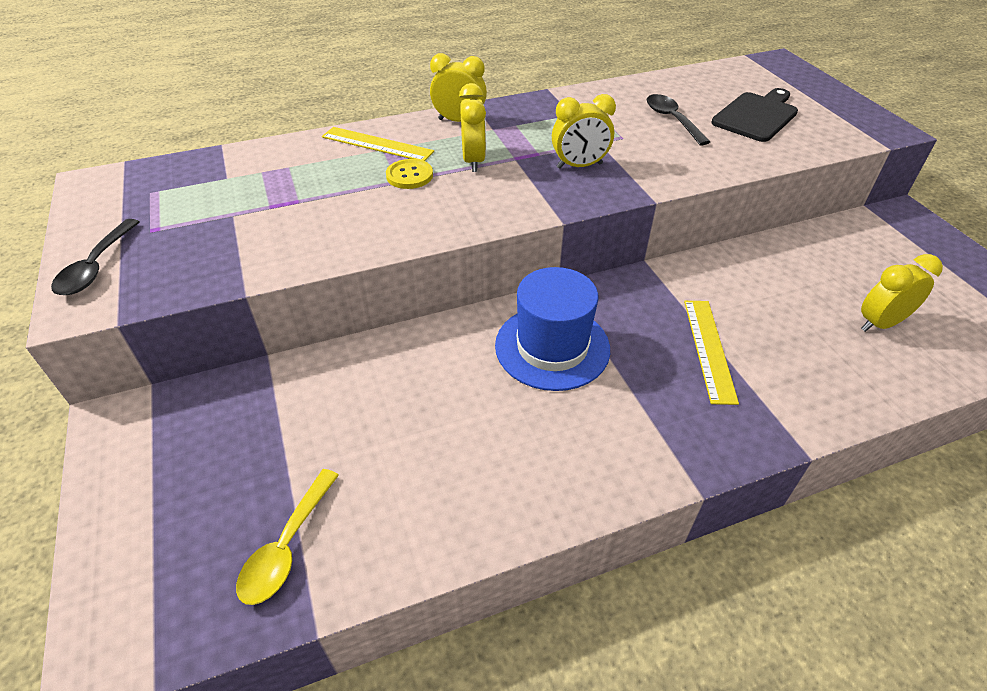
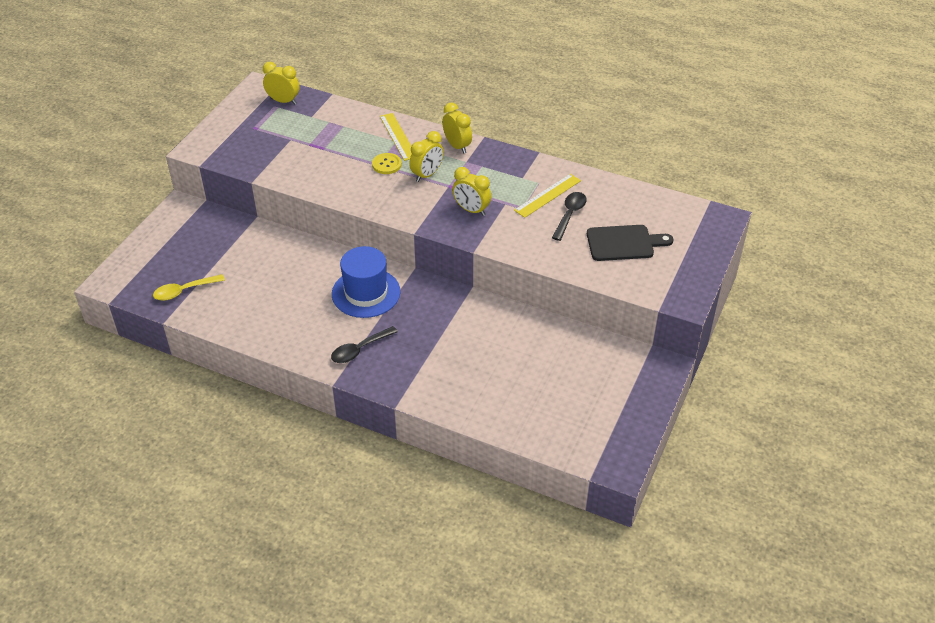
camera: 45 degrees right, 0 degrees up
black spoon [51,219,139,295] -> black spoon moved to [331,326,398,363]
yellow ruler [684,301,739,405] -> yellow ruler moved to [514,174,581,218]
yellow clock [861,254,943,332] -> yellow clock moved to [263,62,299,105]

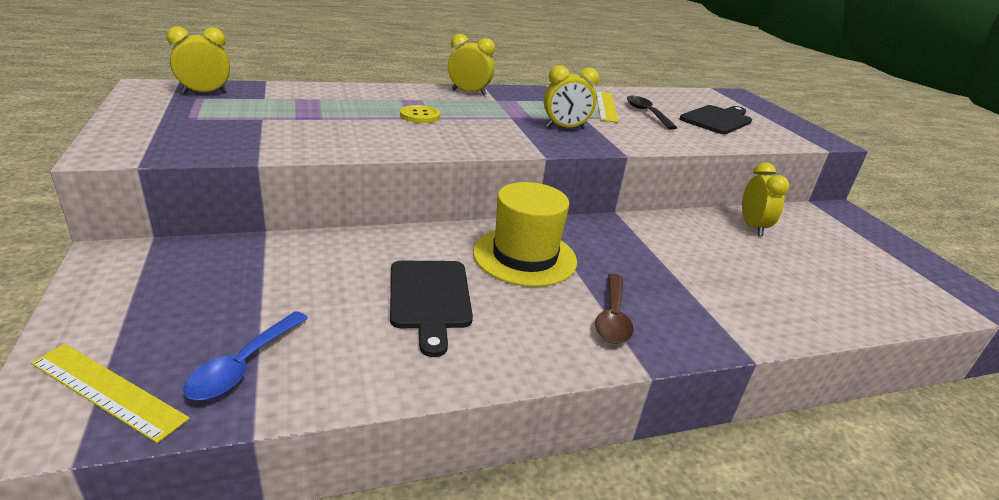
camera: 45 degrees left, 15 degrees down
yellow spoon [153,274,225,301] -> blue spoon [183,311,308,400]
black spoon [331,326,398,363] -> brown spoon [595,274,634,344]
blue hat [332,246,400,318] -> yellow hat [473,182,577,287]
yellow ruler [380,113,412,161] -> yellow ruler moved to [30,344,190,443]
yellow clock [409,131,444,182] -> yellow clock moved to [742,163,789,236]
none -> black cutting board [390,261,473,357]

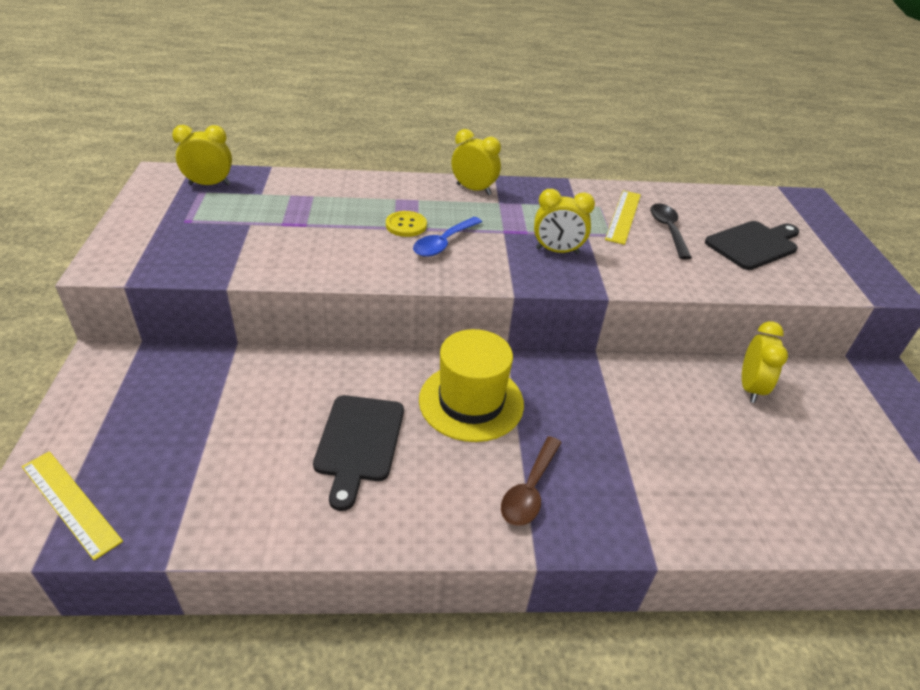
camera: 15 degrees right, 10 degrees up
blue spoon [183,311,308,400] -> blue spoon moved to [413,217,482,257]

